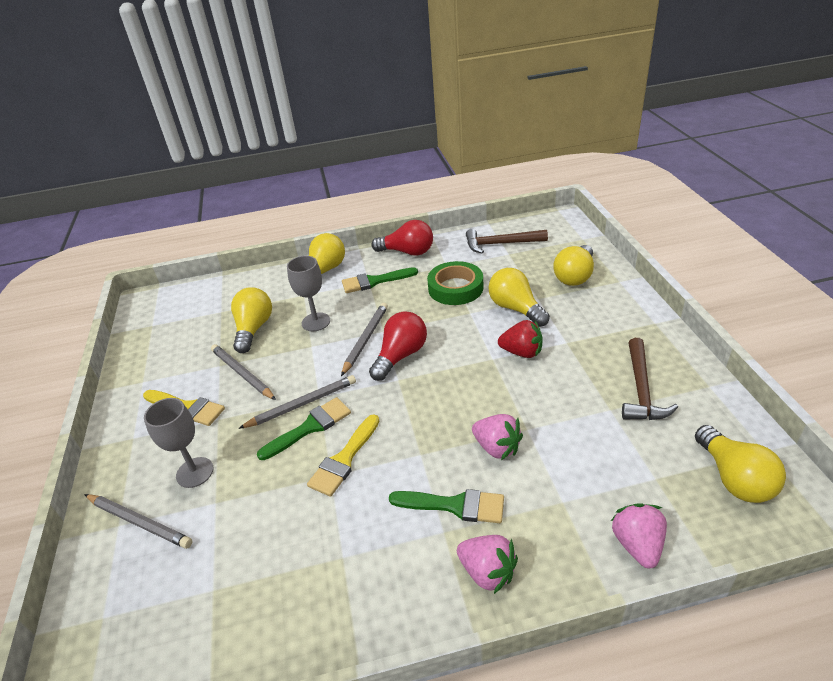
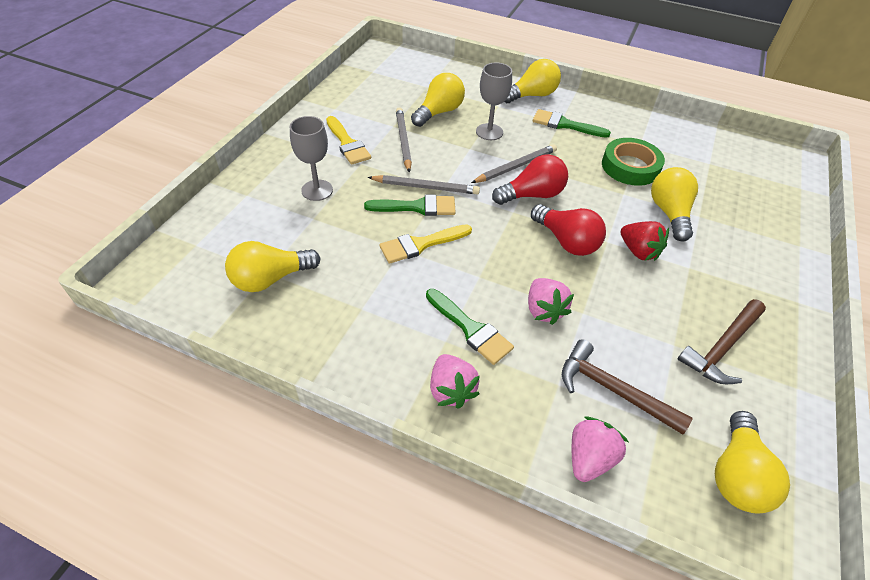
camera: 30 degrees right, 10 degrees up
grey pencil [84,494,193,549] -> none
red light bulb [371,220,433,256] -> red light bulb moved to [531,204,606,256]
brown hammer [466,229,548,254] -> brown hammer moved to [562,339,692,435]
yellow light bulb [553,245,594,286] -> yellow light bulb moved to [225,241,321,292]

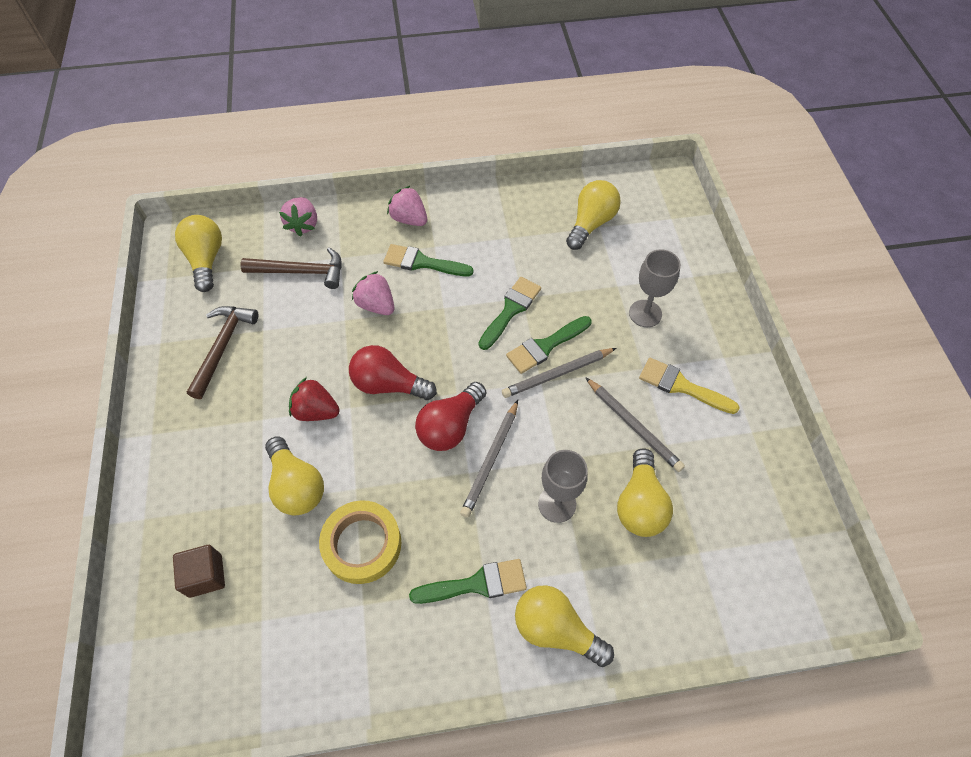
camera: 150 degrees right, 10 degrees up
yellow brush [379,224,472,264] -> green brush [479,277,541,350]
yellow light bulb [504,59,561,103] -> yellow light bulb turned 90 degrees clockwise [515,585,614,667]
green tape [602,138,665,186] -> yellow tape [319,500,401,584]
none -> brown cube [173,545,225,598]

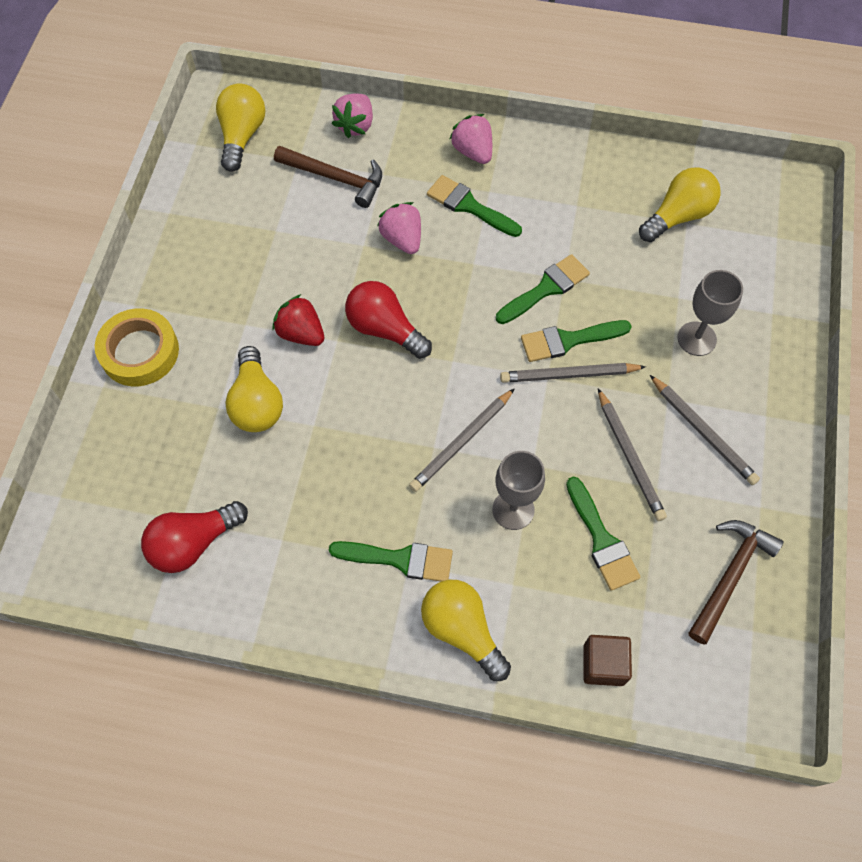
camera: 20 degrees right, 5 degrees up
brown cube [173,545,225,598] -> brown cube moved to [583,635,632,686]
brown hammer [187,306,258,399] -> brown hammer moved to [688,520,784,644]
yellow tape [319,500,401,584] -> yellow tape moved to [95,308,179,386]
red light bulb [415,382,486,451] -> red light bulb moved to [141,501,248,573]
yellow light bulb [617,448,673,537] -> green brush [566,477,640,591]
yellow brush [639,358,740,414] -> grey pencil [650,375,760,485]

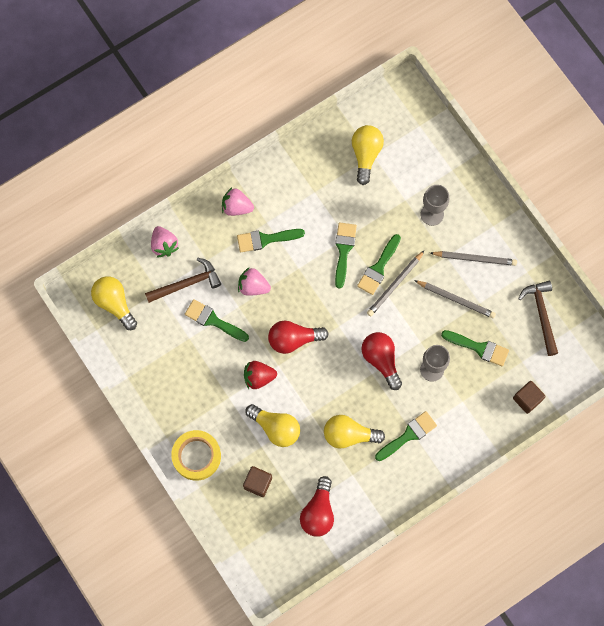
camera: 45 degrees left, 10 degrees up
grey pencil [409,388,515,492] -> red light bulb [361,332,402,390]
yellow light bulb [421,580,511,681] -> yellow light bulb moved to [324,415,385,449]
none -> green brush [185,299,249,342]
none -> brown cube [243,466,272,497]

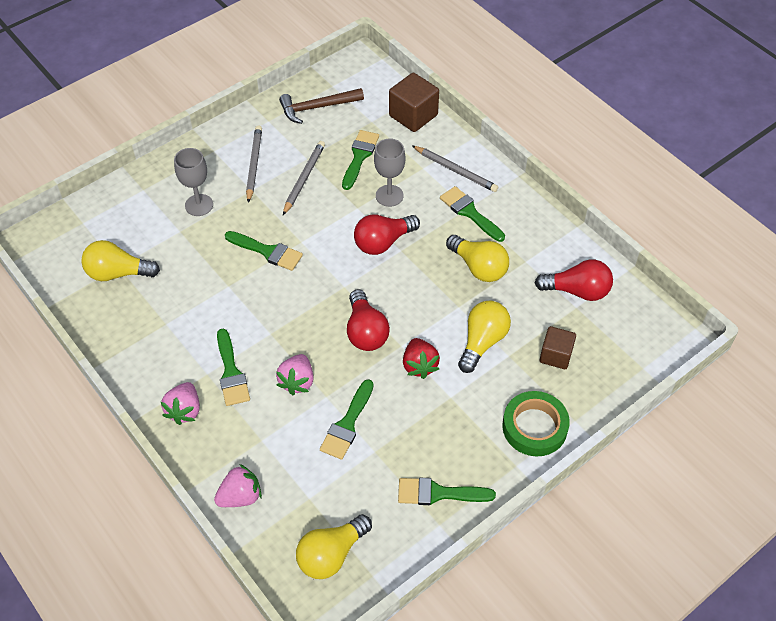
camera: 95 degrees left, 20 degrees down
brown hammer [145,258,221,303] -> none
yellow tape [171,430,221,481] -> green tape [502,391,570,456]
yellow light bulb [324,415,385,449] -> yellow light bulb turned 45 degrees counterclockwise [446,235,509,282]
green brush [335,223,357,288] -> green brush moved to [398,478,496,505]
grey pencil [367,250,425,316] -> grey pencil moved to [412,146,498,192]
brown cube [513,381,546,414] -> brown cube [389,73,439,132], size x1.51

